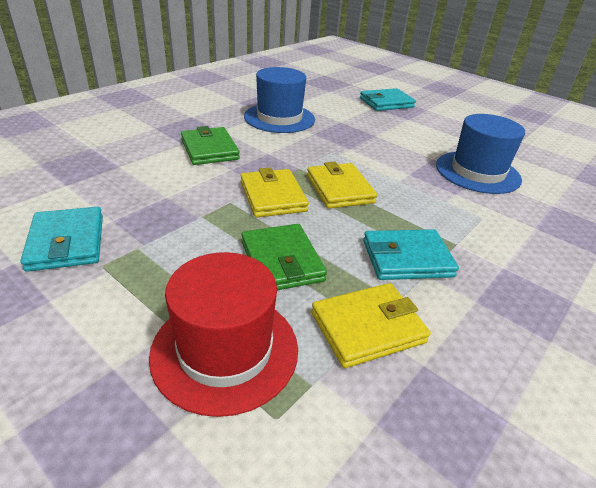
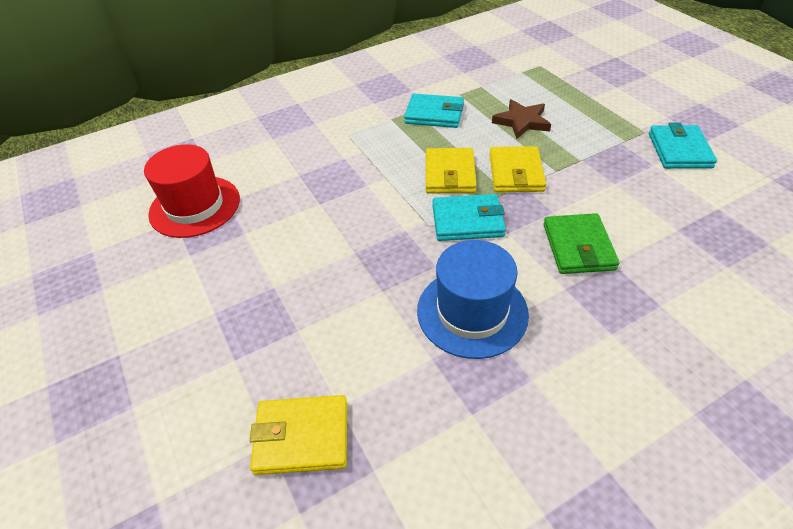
camera: 155 degrees left, 10 degrees up
red hat [149,252,298,417] -> red hat moved to [144,144,240,238]
green wallet [241,224,327,290] -> brown star [492,99,551,139]
yellow wallet [311,283,431,368] -> yellow wallet moved to [249,395,347,475]
turquoise wallet [360,88,416,111] -> turquoise wallet moved to [432,194,506,241]
blue hat [436,114,525,194] -> none

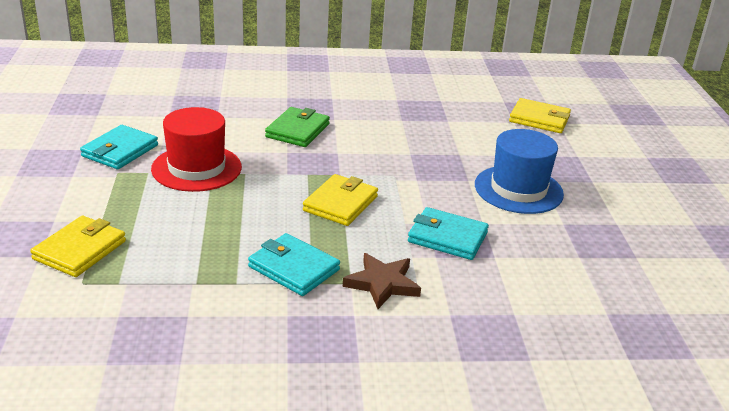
camera: 160 degrees left, 15 degrees down
red hat [144,144,240,238] -> red hat moved to [151,107,242,192]
blue hat [417,240,529,359] -> blue hat moved to [475,129,564,214]
turquoise wallet [432,194,506,241] -> turquoise wallet moved to [408,207,489,260]
yellow wallet [490,146,546,192] -> yellow wallet moved to [30,216,126,277]
brown star [492,99,551,139] -> brown star moved to [343,253,421,309]

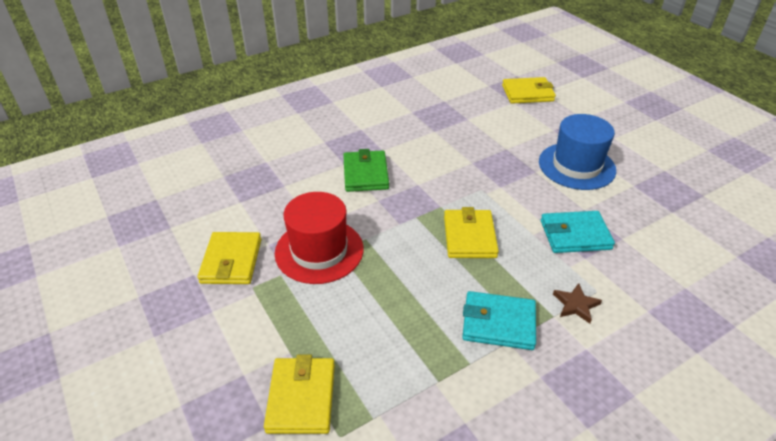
camera: 25 degrees left, 10 degrees up
turquoise wallet [80,125,158,169] -> yellow wallet [198,232,261,284]
brown star [343,253,421,309] -> brown star [553,283,602,324], size x0.67

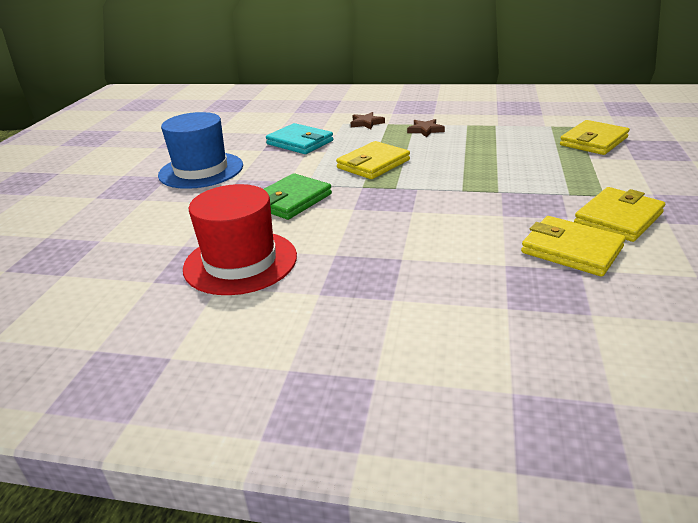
camera: 135 degrees left, 10 degrees down
red hat [275,192,364,284] -> red hat moved to [183,184,297,295]
green wallet [343,149,389,192] -> green wallet moved to [264,173,332,220]
turquoise wallet [462,291,536,350] -> brown star [407,119,445,137]
yellow wallet [502,77,556,104] -> yellow wallet moved to [521,216,626,277]

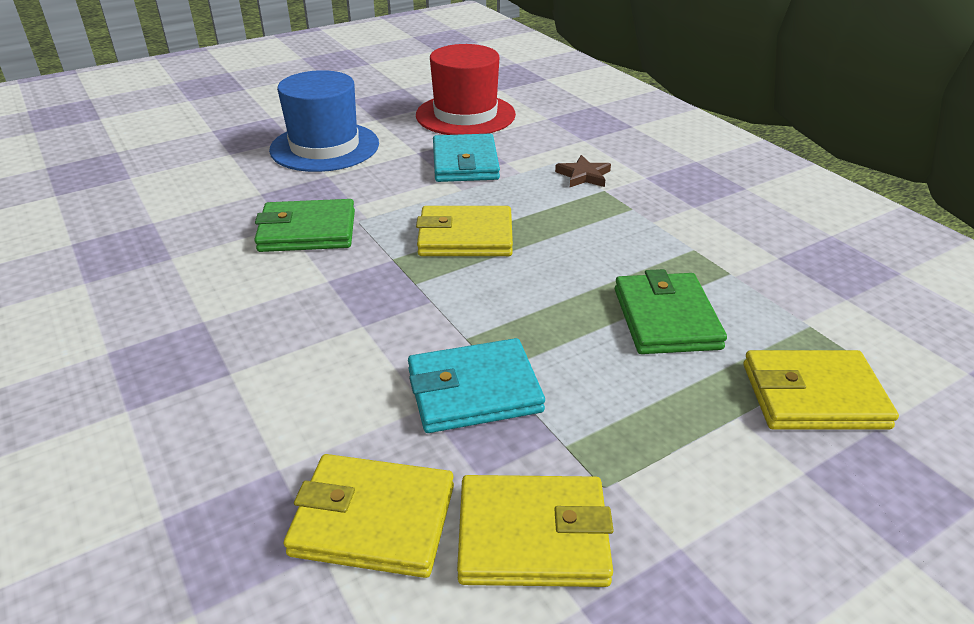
camera: 45 degrees right, 5 degrees up
red hat [183,184,297,295] -> red hat moved to [416,44,516,135]
brown star [407,119,445,137] -> none
yellow wallet [521,216,626,277] -> yellow wallet turned 75 degrees counterclockwise [284,454,454,578]
none -> turquoise wallet [408,338,545,433]
none -> green wallet [615,269,727,354]

